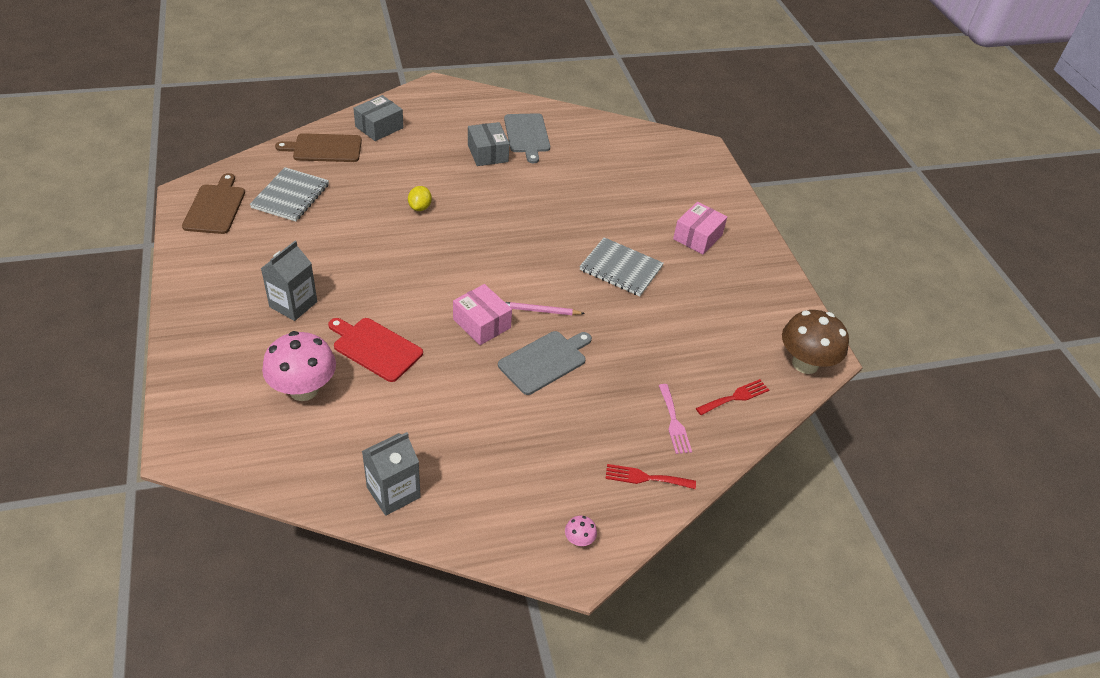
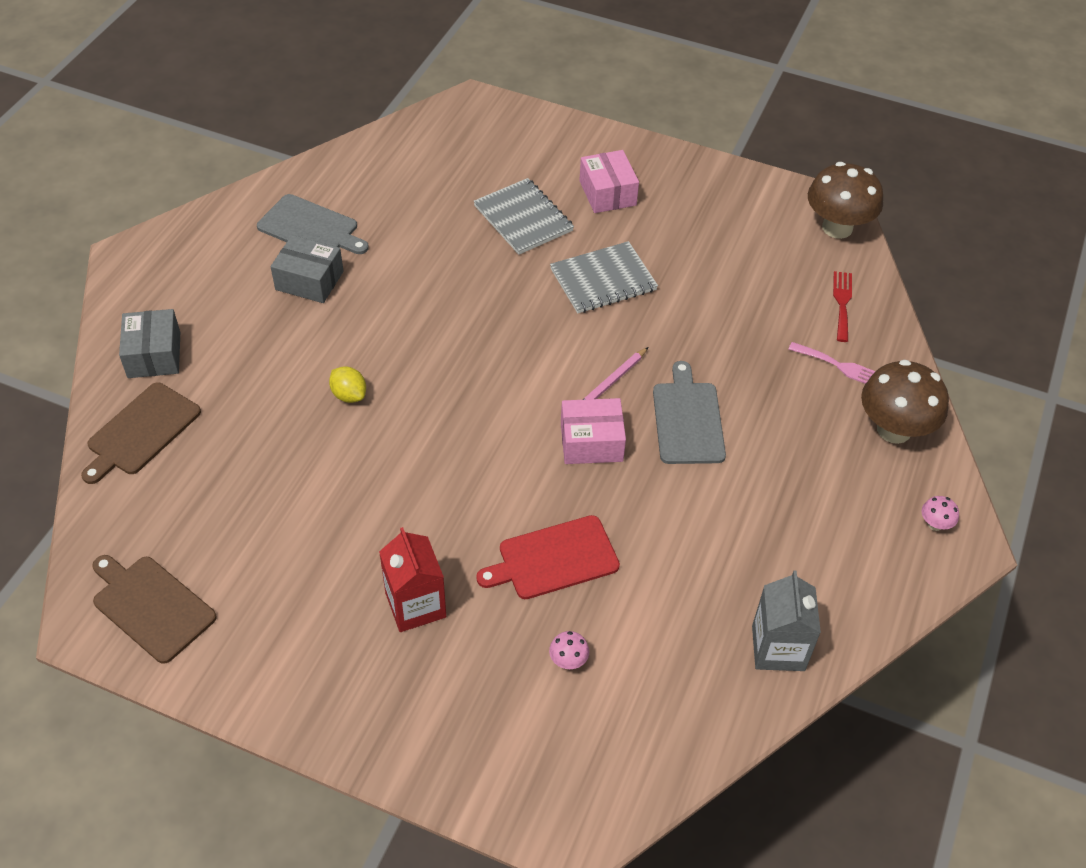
camera: 50 degrees left, 5 degrees up
grey notebook [250,167,329,221] -> grey notebook moved to [473,178,574,255]
grey carton [261,241,317,321] -> red carton [379,527,446,632]
pink mushroom [262,331,336,401] -> pink mushroom [549,631,589,669], size x0.41
red fork [605,464,696,489] -> brown mushroom [861,360,949,444]

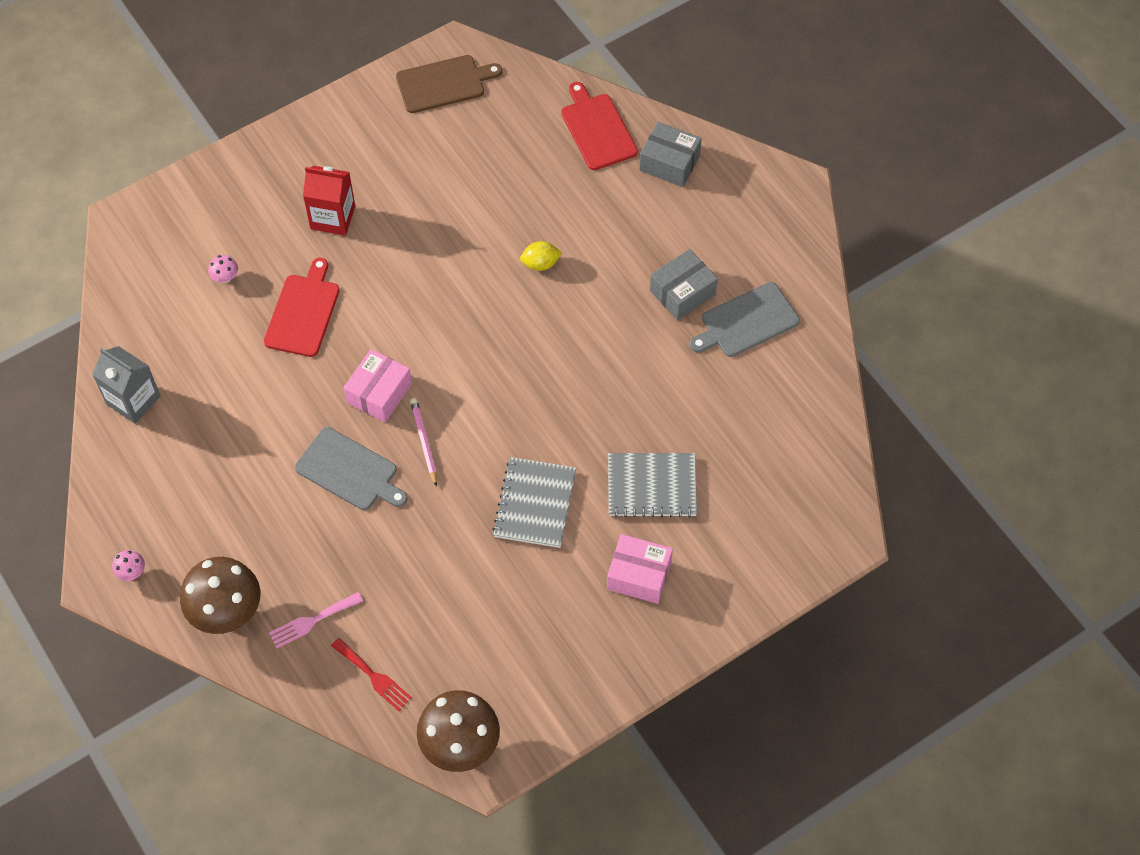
camera: 125 degrees right, 10 degrees up
brown cutting board [81,382,201,484] -> red cutting board [561,82,638,170]

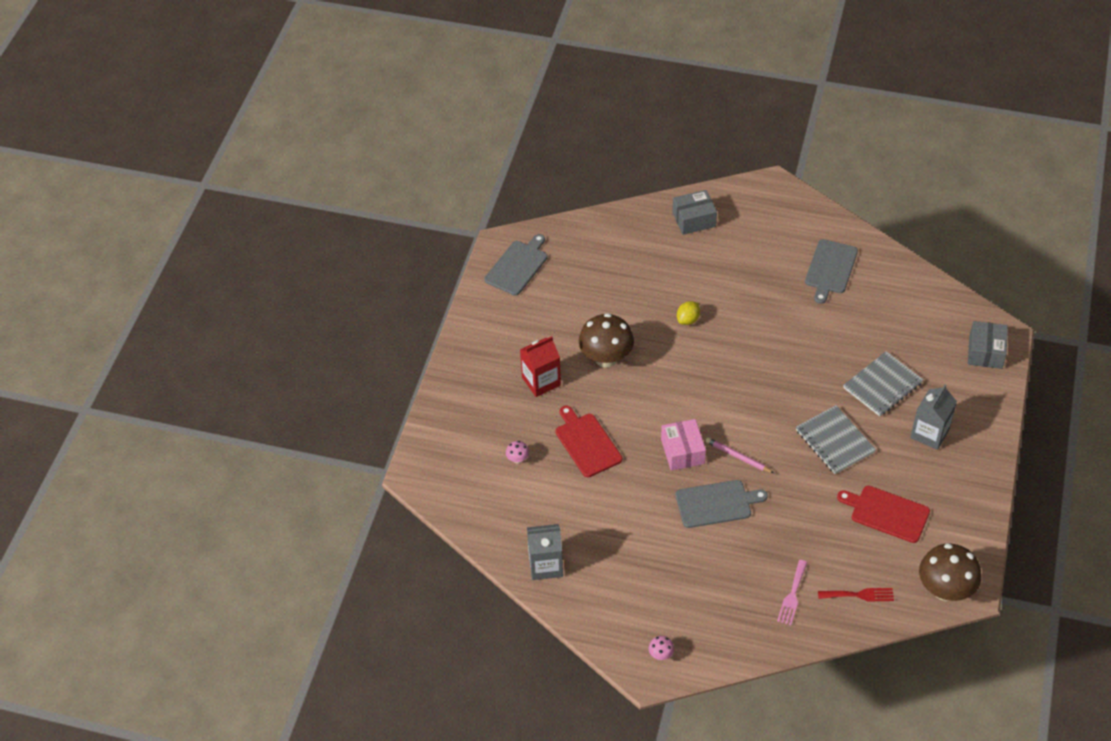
camera: 40 degrees left, 10 degrees down
brown mushroom [180,557,261,634] -> brown mushroom moved to [579,313,634,368]
brown cutting board [396,55,502,113] -> grey cutting board [484,234,548,296]
red cutting board [561,82,638,170] -> red cutting board moved to [837,486,930,543]
pink box [607,534,673,604] -> grey carton [910,384,957,450]
grey box [650,249,718,320] -> grey box moved to [968,321,1008,369]

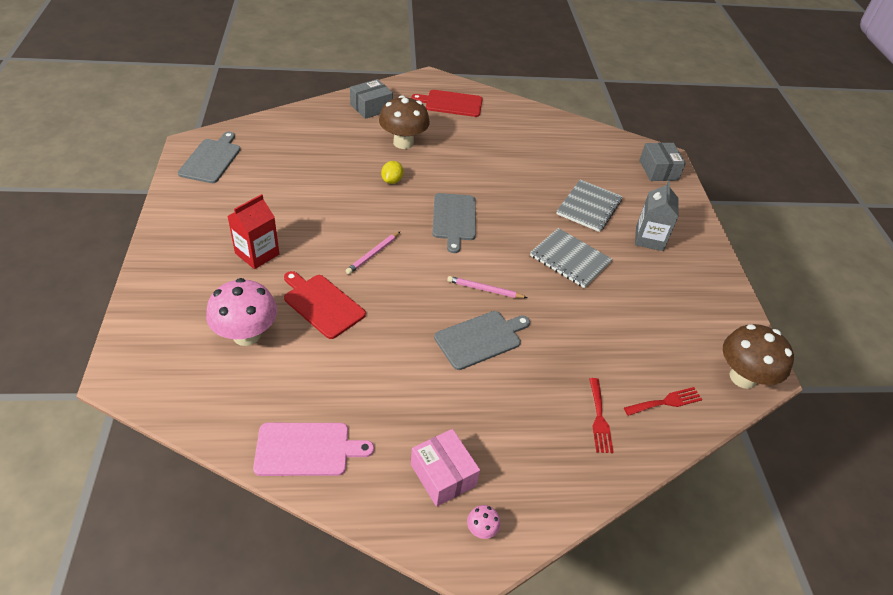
camera: 25 degrees left, 5 degrees down
pink mushroom [506,441,529,464] -> pink mushroom [206,278,277,346], size x2.42
grey carton [527,524,563,580] -> pink cutting board [253,423,374,476]
brown mushroom [579,313,634,368] -> brown mushroom moved to [379,96,430,149]
pink box [661,419,706,471] -> pink box moved to [411,429,480,507]
pink fork [777,560,807,625] -> red fork [589,378,614,453]
grey cutting board [805,239,858,304] -> grey cutting board moved to [432,193,476,253]
red cutting board [837,486,930,543] -> red cutting board moved to [411,90,483,117]
none -> pink pencil [346,232,400,274]

